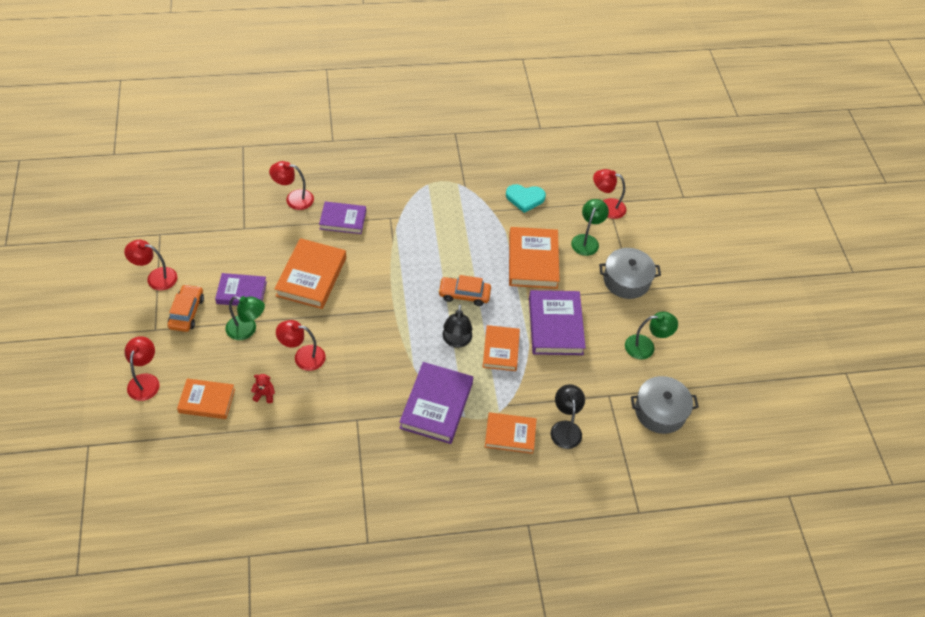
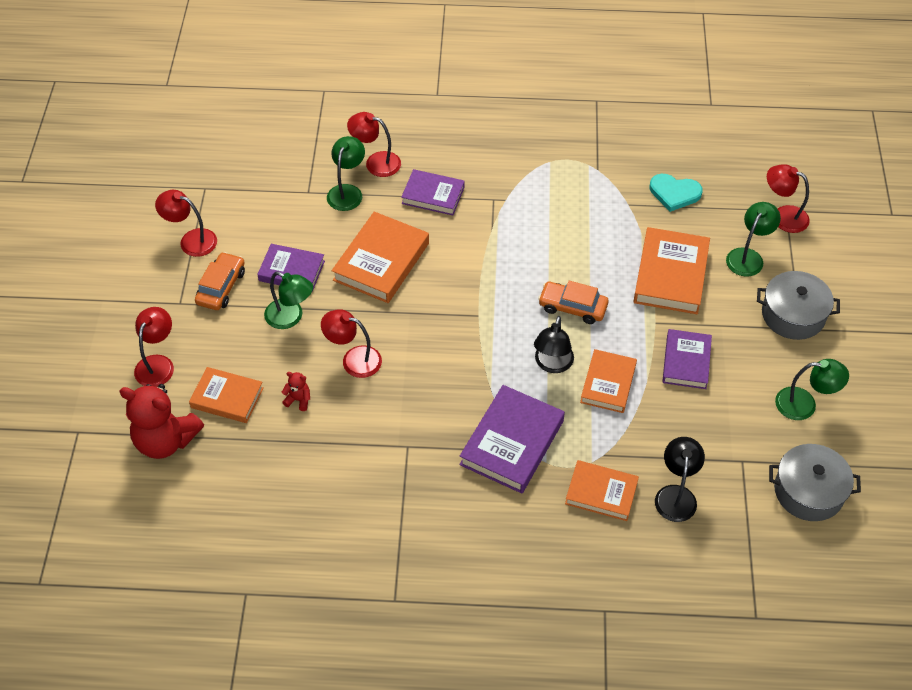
camera: 15 degrees right, 0 degrees up
purple book [529,290,586,355] -> purple book [662,329,712,389], size x0.65
none -> red teddy bear [119,384,204,459]
none -> green lamp [327,136,365,211]

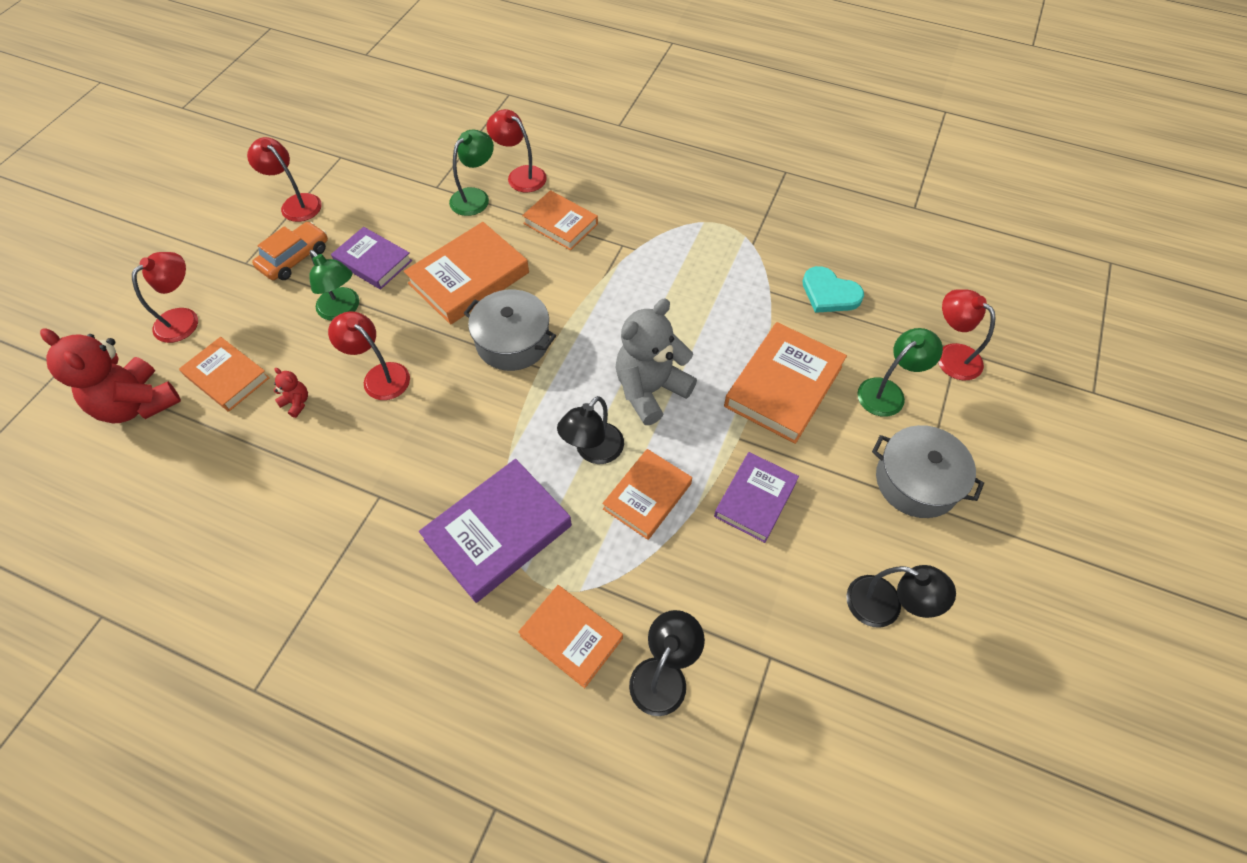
camera: 20 degrees right, 5 degrees up
purple book [401,169,464,215] -> orange book [522,190,598,250]
orange car [538,281,609,324] -> grey teddy bear [615,299,697,425]
grey pot [769,444,861,521] -> grey pot moved to [464,290,556,371]
green lamp [775,359,849,420] -> black lamp [846,565,956,628]

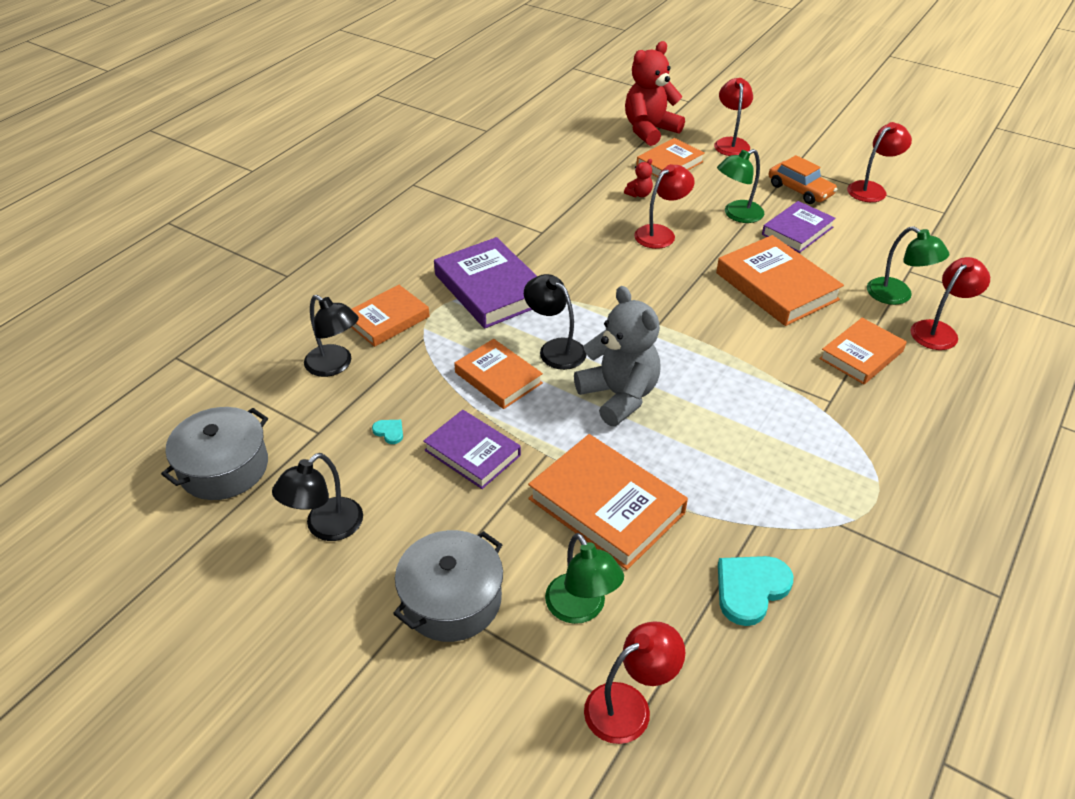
camera: 100 degrees right, 15 degrees down
red lamp [132,252,198,343] -> red lamp turned 135 degrees counterclockwise [714,78,753,156]
grey pot [464,290,556,371] -> grey pot moved to [161,407,268,500]
none -> turquoise heart [372,420,403,444]

